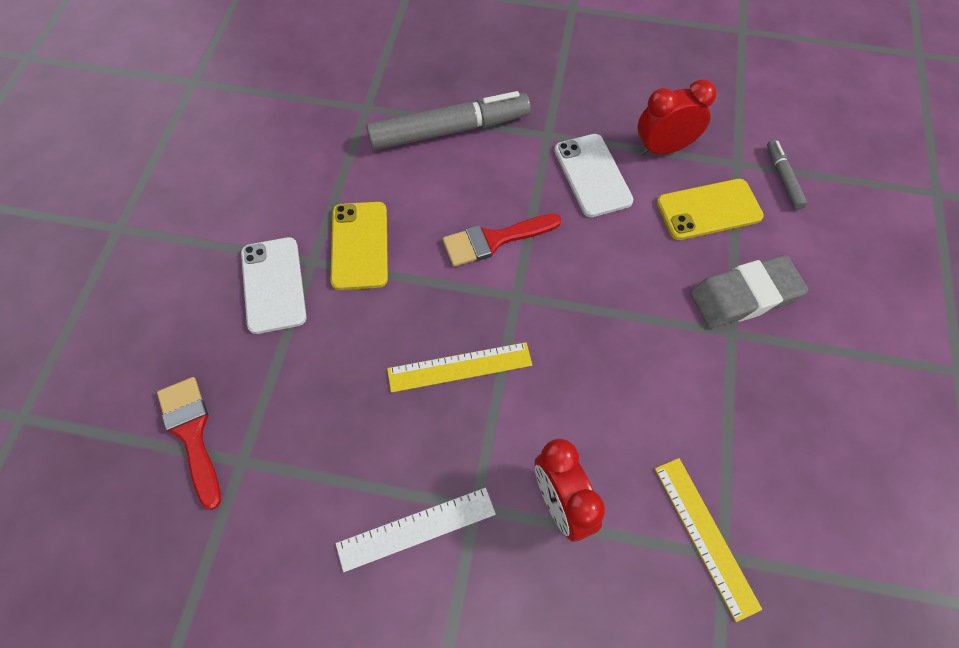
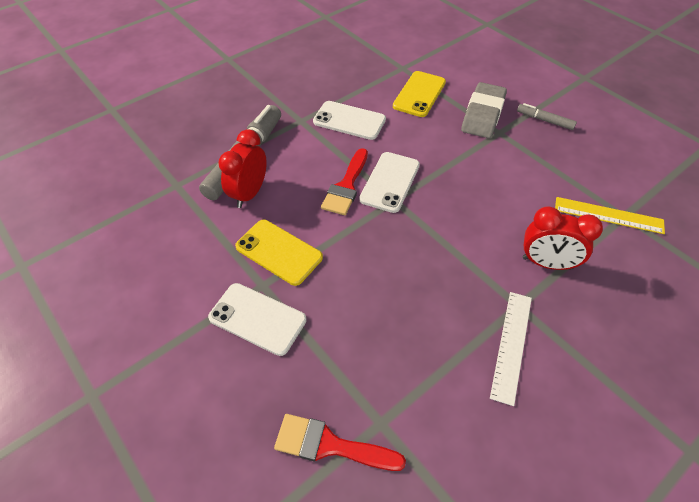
camera: 50 degrees left, 10 degrees down
yellow ruler [387,342,532,393] -> none
red clock [638,79,717,155] -> red clock moved to [218,129,267,208]
grey marker [767,139,807,210] -> grey marker moved to [517,103,577,130]
none -> white phone [359,152,420,213]

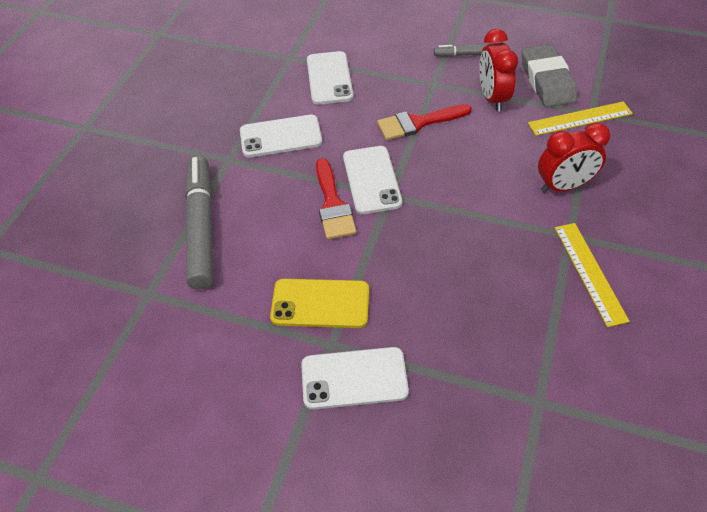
camera: 30 degrees left, 0 degrees up
red clock [218,129,267,208] -> red clock moved to [479,29,518,112]
red brush [274,414,406,471] -> red brush moved to [377,104,472,140]
yellow phone [393,71,446,117] -> white phone [307,51,353,105]
grey eraser [461,82,507,138] -> grey eraser moved to [522,44,577,107]
white ruler [490,292,532,406] -> yellow ruler [555,223,630,327]

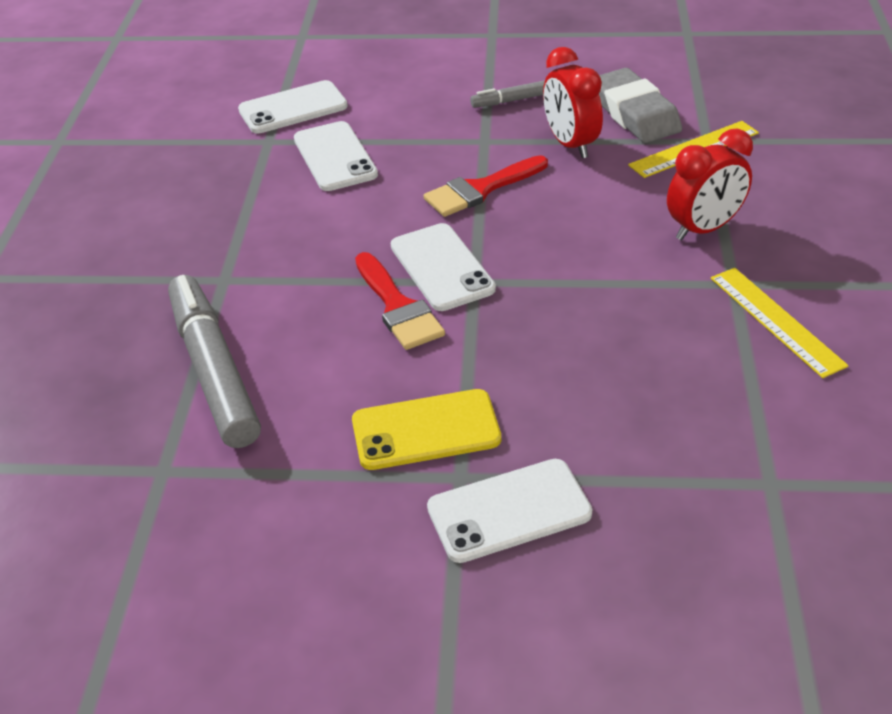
camera: 15 degrees left, 10 degrees down
white phone [240,115,322,157] -> white phone moved to [238,80,348,134]

